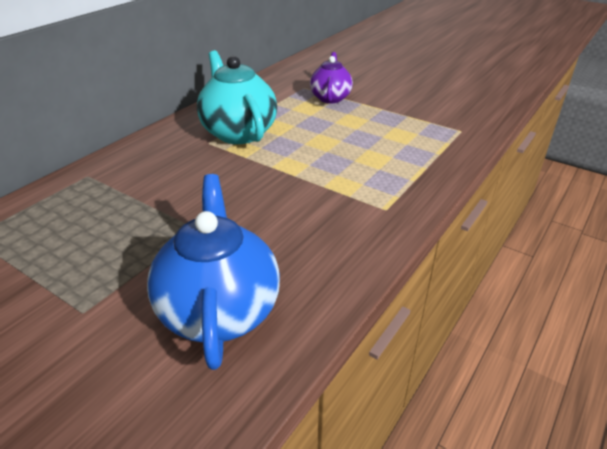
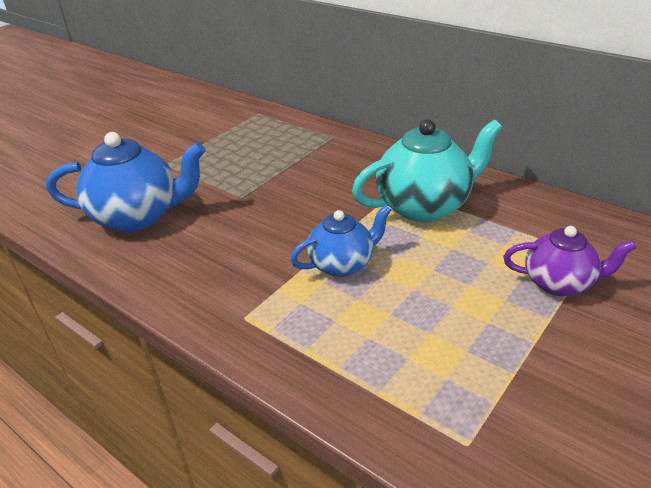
camera: 95 degrees right, 0 degrees up
none -> blue teapot [290,205,391,277]

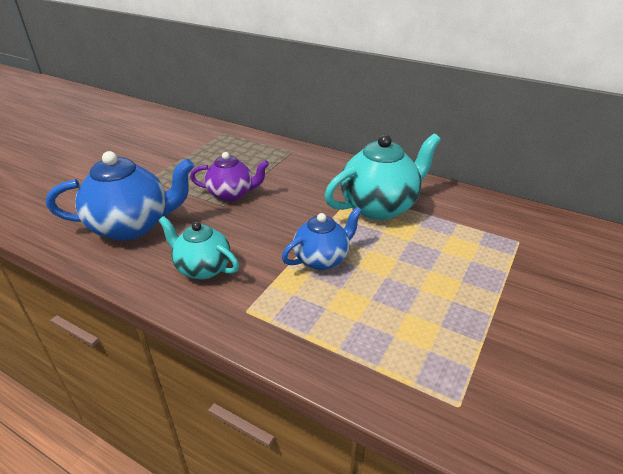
camera: 10 degrees left, 0 degrees up
purple teapot [503,226,636,296] -> purple teapot moved to [190,152,269,201]
none -> turquoise teapot [158,216,239,280]

